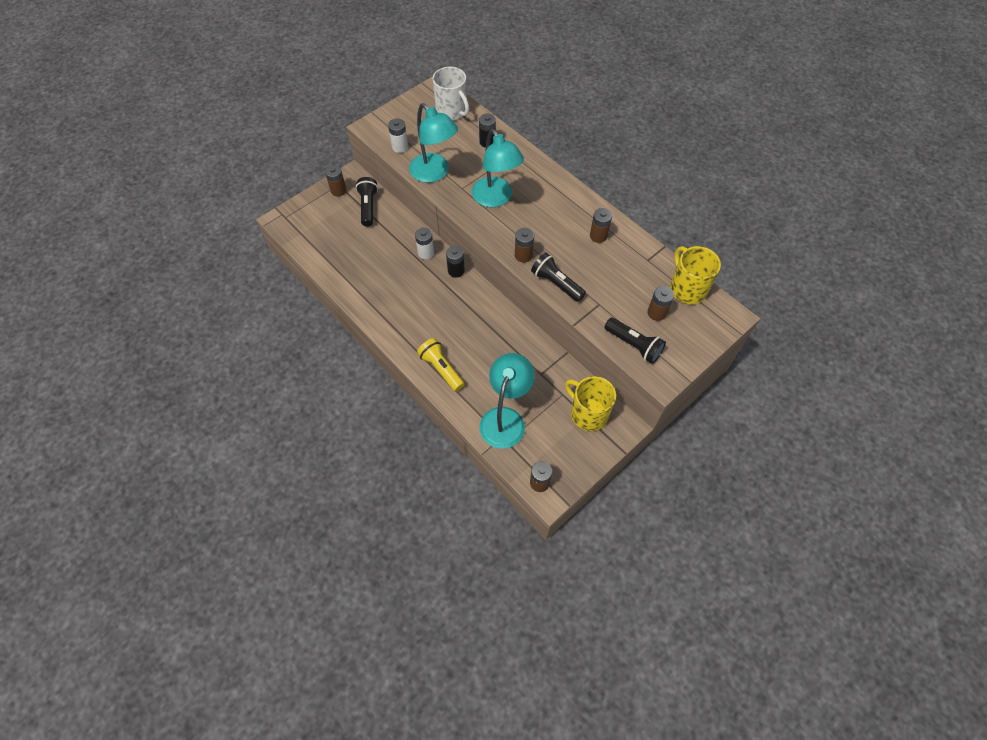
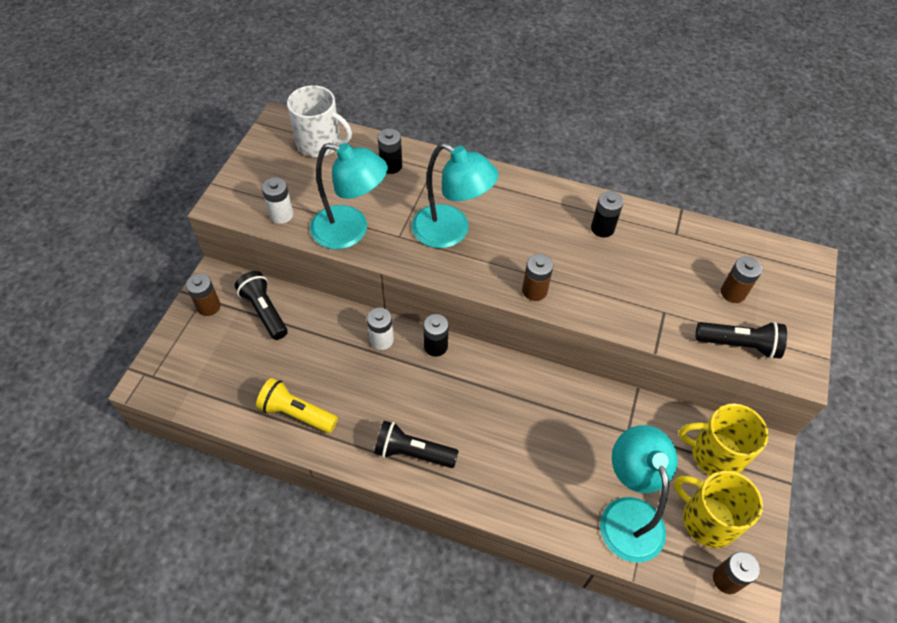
camera: 30 degrees left, 5 degrees down
yellow flashlight [417,338,464,391] -> yellow flashlight moved to [256,378,338,433]
black flashlight [531,253,586,302] -> black flashlight moved to [374,421,459,468]
brown battery [590,208,612,243] -> black battery [591,191,623,237]
yellow mug [670,246,721,304] -> yellow mug moved to [674,470,763,548]

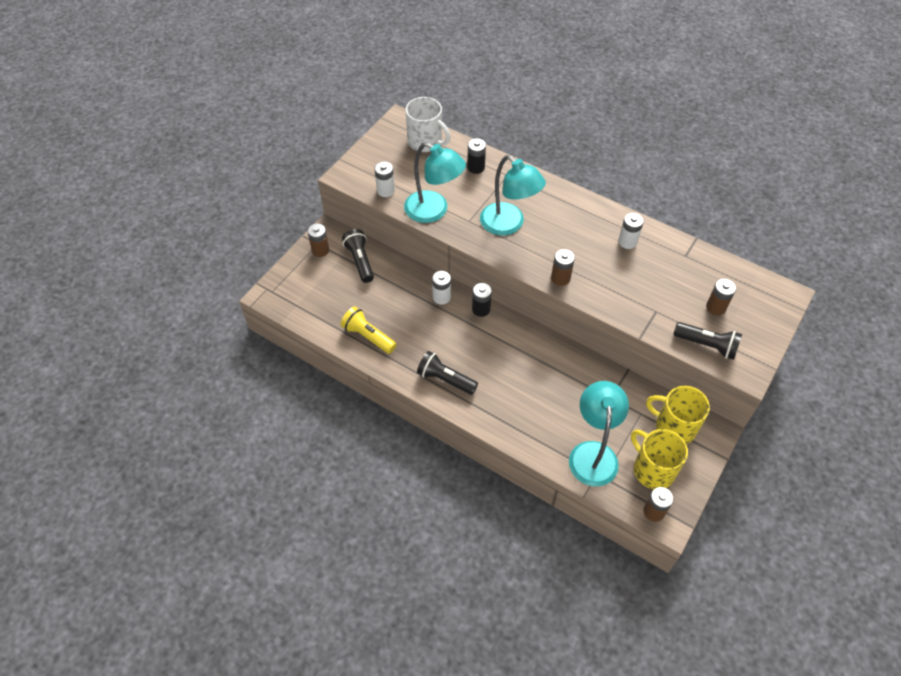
camera: 15 degrees right, 0 degrees up
black battery [591,191,623,237] -> white battery [618,213,644,249]

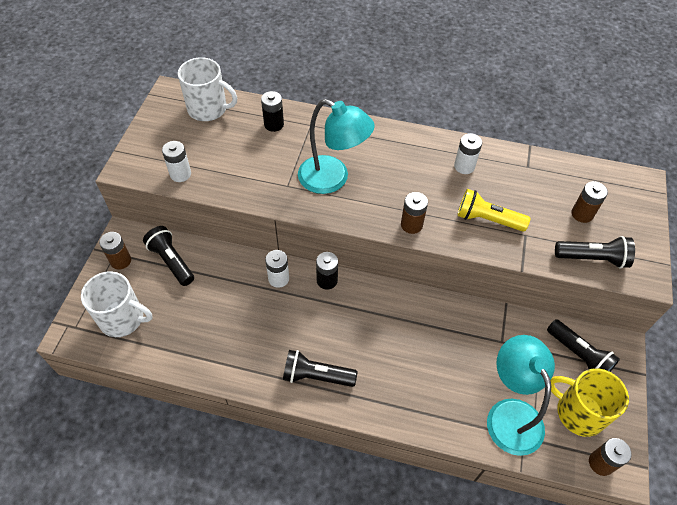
camera: 20 degrees left, 0 degrees up
yellow flashlight [340,306,397,354] -> yellow flashlight moved to [457,189,530,232]
turquoise lamp [404,142,466,223] -> none
yellow mug [646,386,710,444] -> black flashlight [547,319,620,372]
none -> white mug [81,271,153,337]

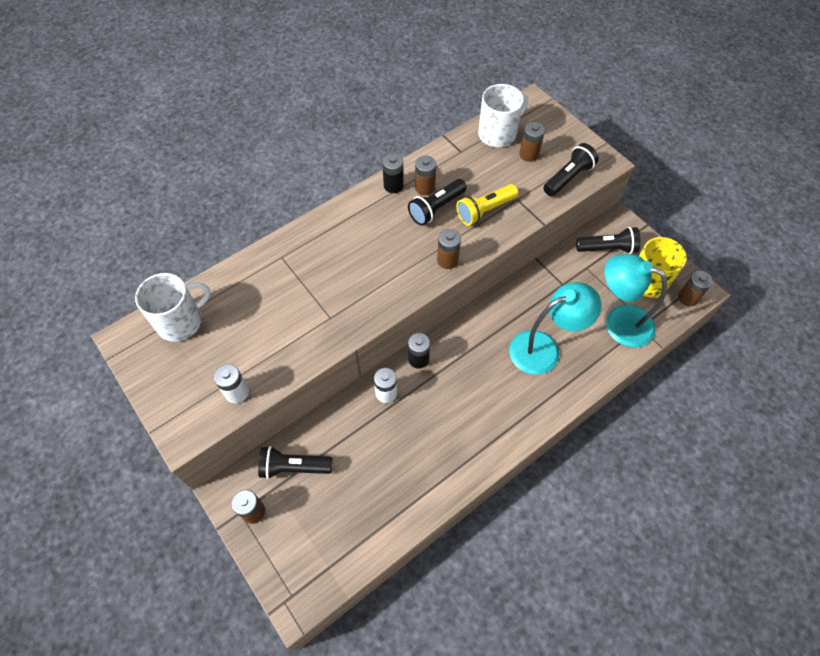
camera: 50 degrees left, 5 degrees up
white mug [81,271,153,337] -> white mug moved to [478,84,528,147]
black battery [261,91,284,132] -> black battery moved to [382,153,404,193]
black flashlight [283,350,357,387] -> black flashlight moved to [408,179,467,225]
turquoise lamp [298,99,375,194] -> turquoise lamp moved to [509,282,602,375]
white battery [454,133,482,174] -> brown battery [415,156,436,196]

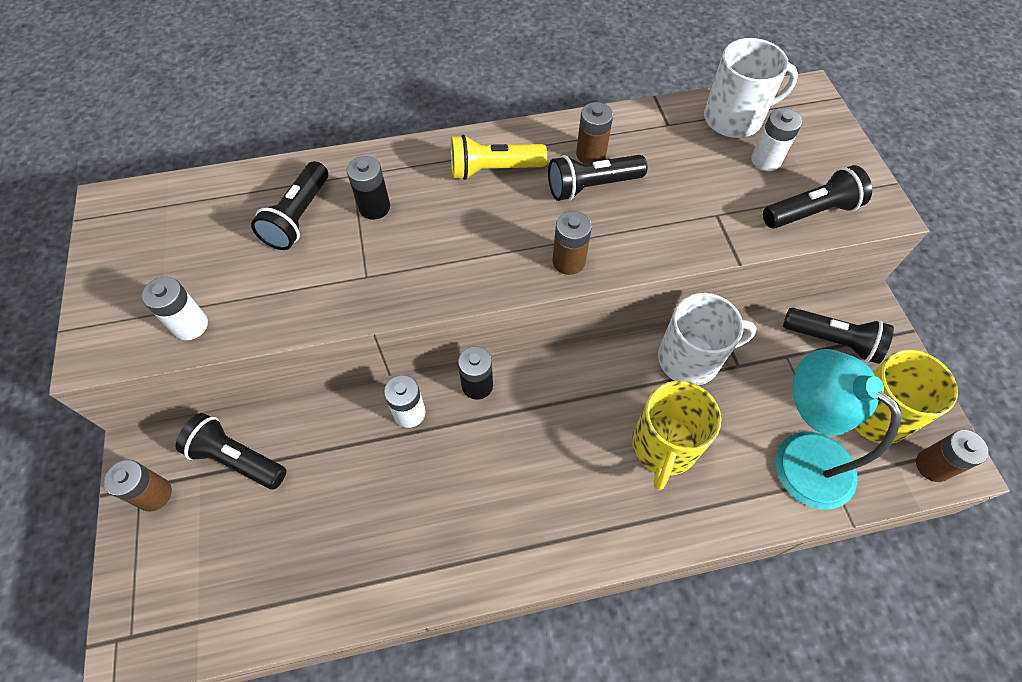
camera: 25 degrees right, 0 degrees up
white mug [135,273,210,342] -> white mug moved to [658,293,757,385]
black battery [382,153,404,193] -> black battery moved to [347,156,390,220]
yellow flashlight [456,184,518,226] -> yellow flashlight moved to [451,135,547,180]
turquoise lamp [509,282,602,375] -> yellow mug [632,381,721,490]
brown battery [519,122,545,162] -> white battery [751,108,802,171]
none -> black flashlight [251,161,328,250]

